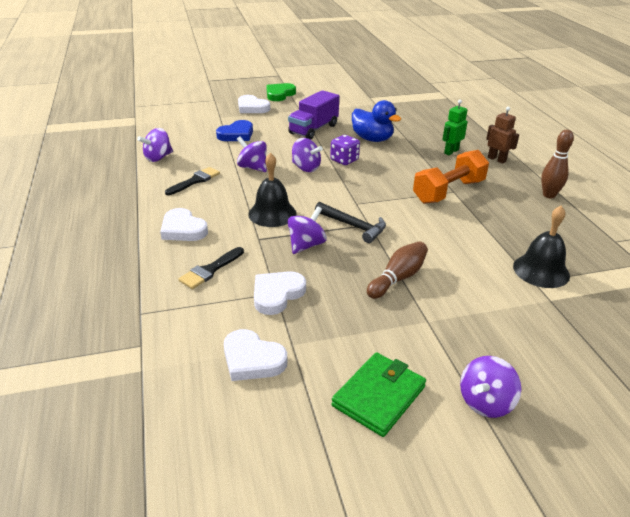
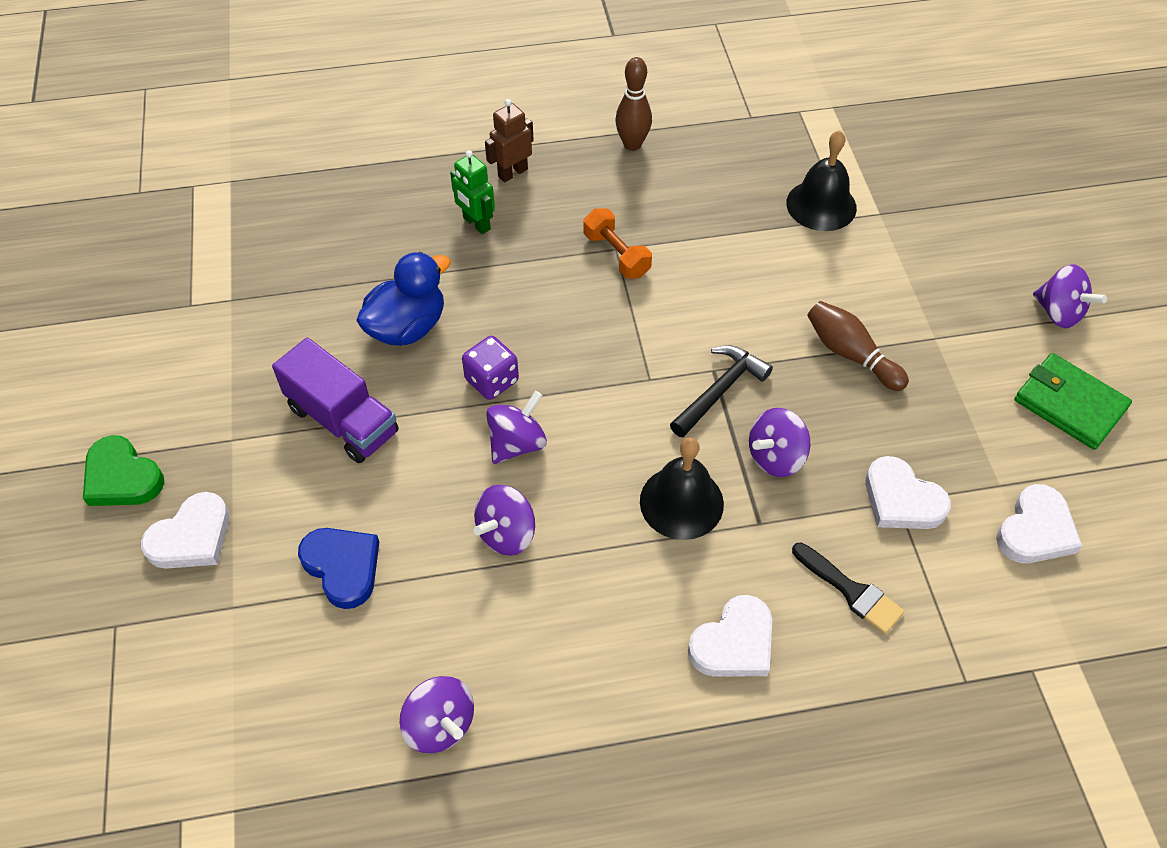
camera: 85 degrees left, 20 degrees up
black brush [165,167,220,195] -> none
purple spinning top [288,206,327,254] -> purple spinning top turned 75 degrees counterclockwise [749,408,811,477]
orange dumbbell [413,150,489,204] -> orange dumbbell [583,209,652,279], size x0.61

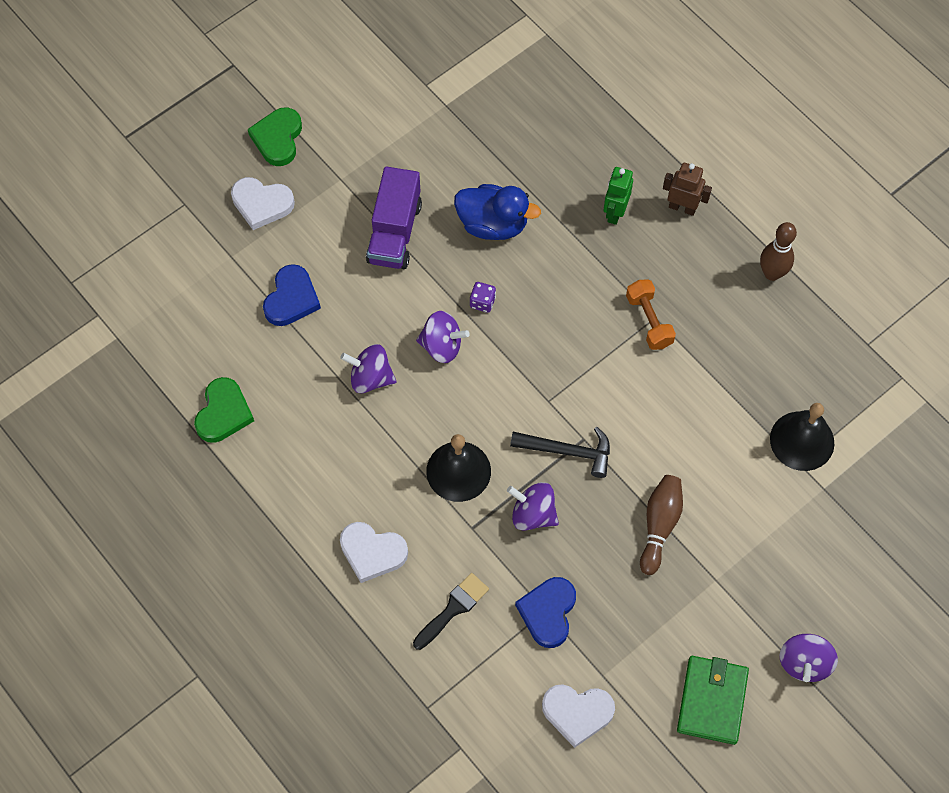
camera: 60 degrees right, 10 degrees up
purple spinning top [400,676,474,753] -> green heart [194,377,254,443]
purple dice [462,336,519,400] -> purple dice [470,282,496,313], size x0.66
orange dumbbell [583,209,652,279] -> orange dumbbell turned 45 degrees counterclockwise [626,279,676,350]
black brush [792,542,904,634] -> black brush turned 150 degrees counterclockwise [413,573,489,650]
white heart [865,456,951,529] -> blue heart [515,577,576,648]

